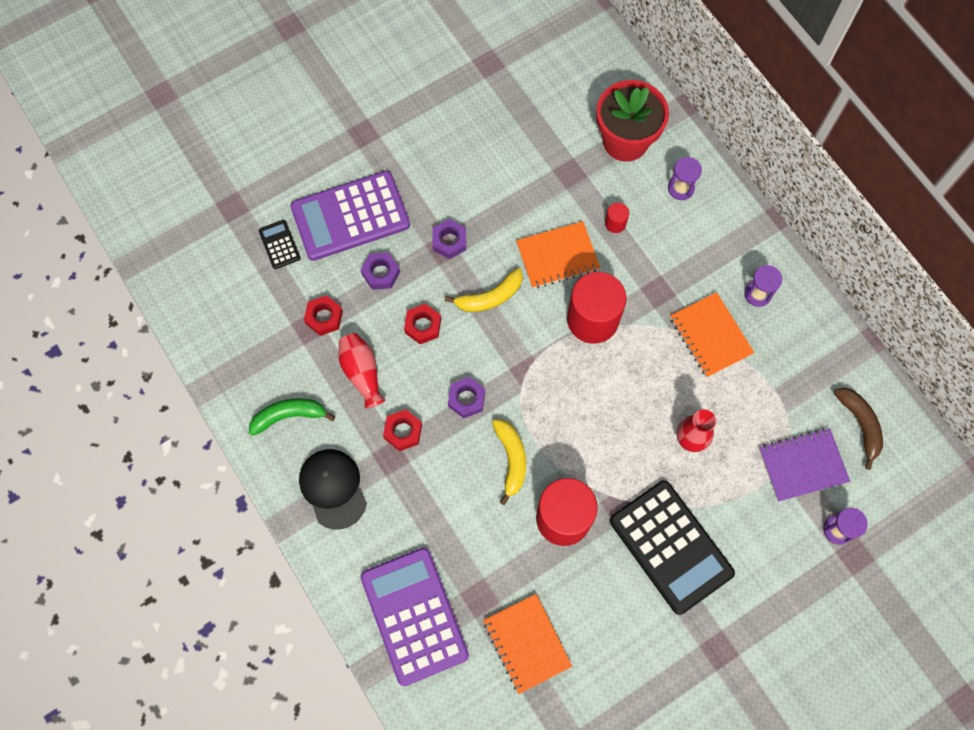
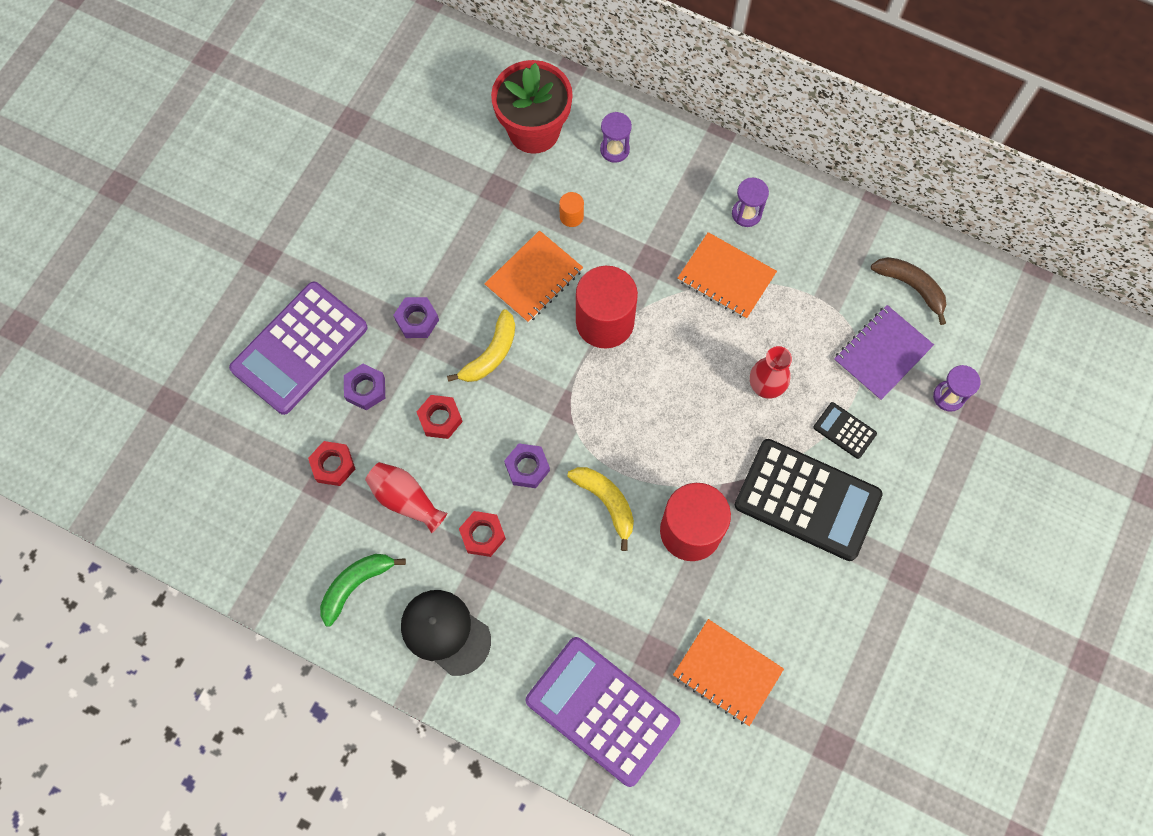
camera: 30 degrees left, 0 degrees up
black calculator [259,220,301,269] -> black calculator moved to [813,402,877,459]
red cylinder [605,203,629,233] -> orange cylinder [559,192,584,227]

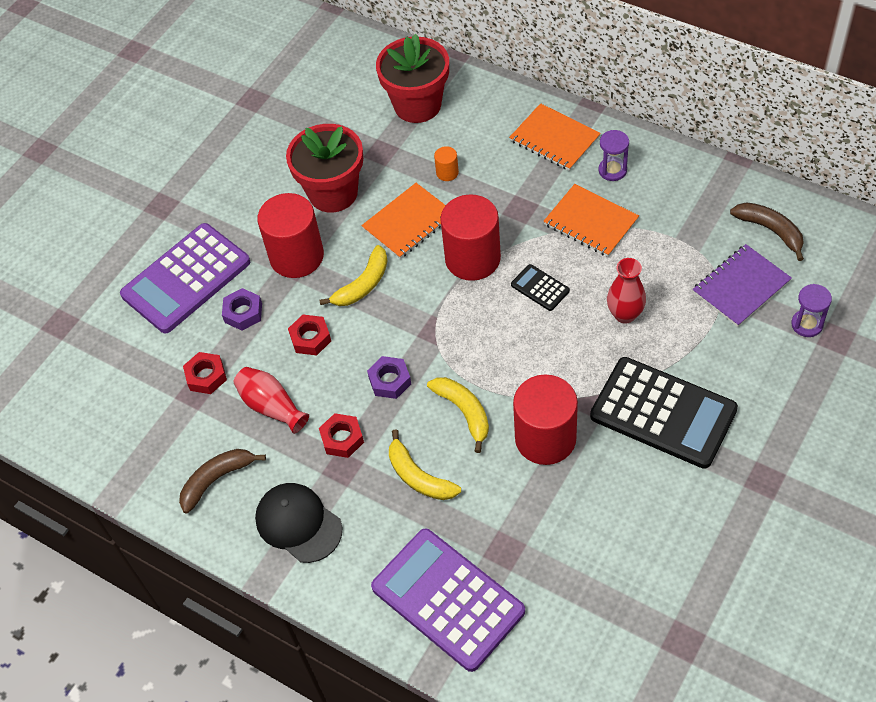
camera: 10 degrees right, 15 degrees down
green banana [320,554,406,627] -> brown banana [179,449,266,513]
purple nut [393,297,439,338] -> red cylinder [257,193,324,278]
purple hourglass [600,112,632,163] -> none
orange notebook [673,619,784,726] -> orange notebook moved to [509,103,601,171]
black calculator [813,402,877,459] -> black calculator moved to [511,264,570,311]
none -> red flower pot [286,124,363,212]
none -> yellow banana [389,429,461,500]

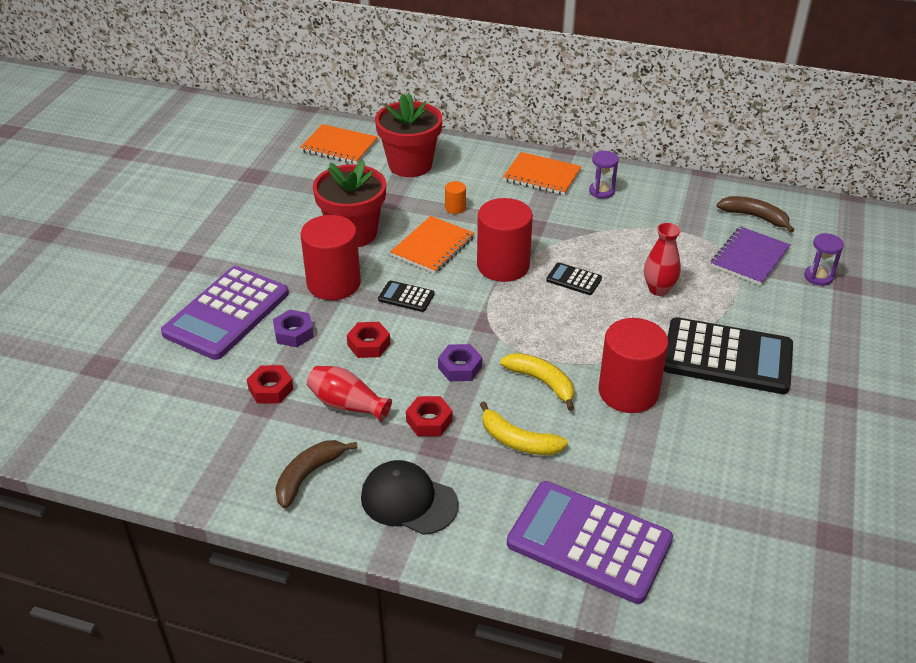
camera: 20 degrees left, 15 degrees down
yellow banana [320,245,388,306] -> black calculator [378,280,435,312]
orange notebook [543,184,639,257] -> orange notebook moved to [300,124,378,164]

